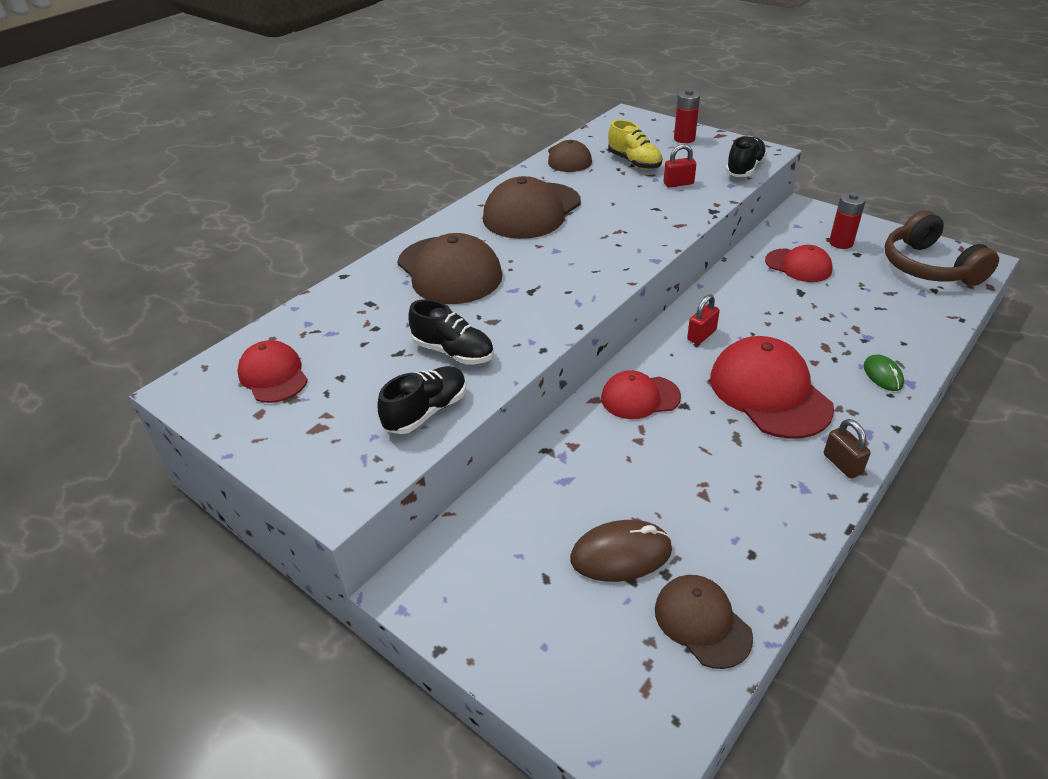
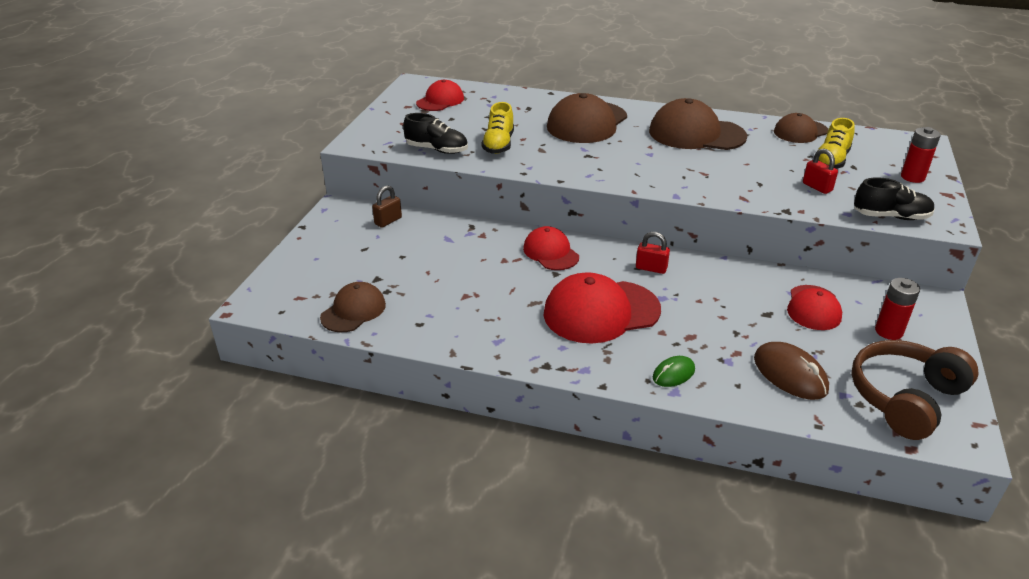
camera: 65 degrees right, 5 degrees down
black shoe [408,299,494,364] -> yellow shoe [482,102,514,154]
brown mouse [570,520,672,582] -> brown mouse moved to [754,342,829,400]
red cap [710,336,834,439] -> red cap turned 150 degrees counterclockwise [543,272,661,344]
brown padlock [824,419,871,478] -> brown padlock moved to [372,185,402,228]

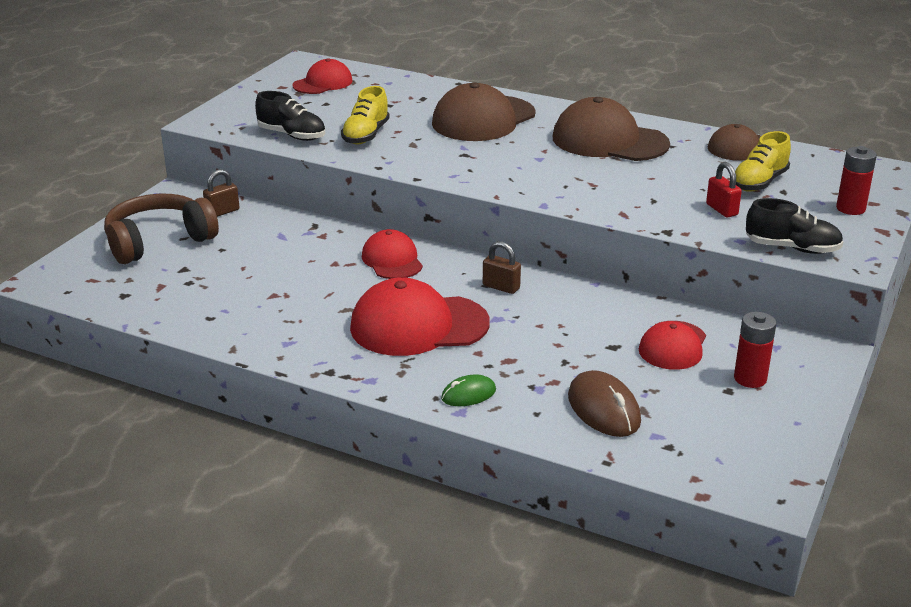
camera: 10 degrees right, 5 degrees down
brown cap [320,282,386,332] -> none
red padlock [636,232,670,274] -> brown padlock [483,241,521,294]
brown headphones [851,340,979,440] -> brown headphones moved to [104,193,219,264]

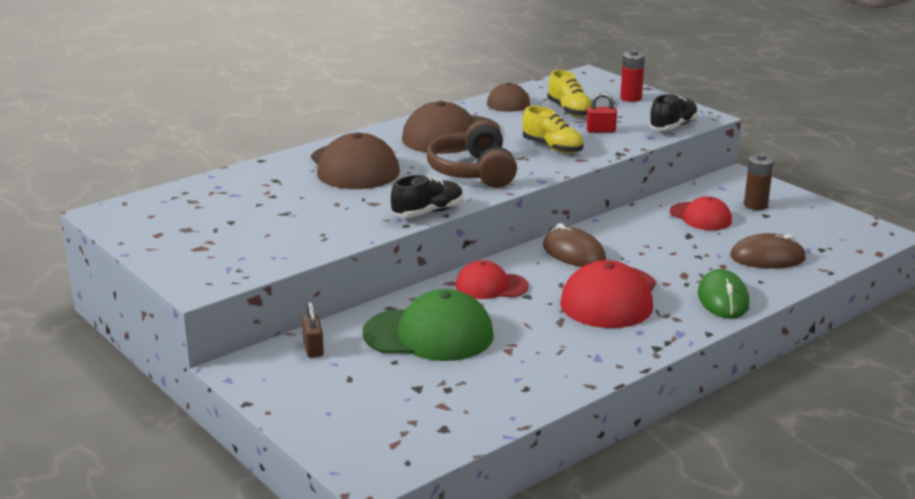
camera: 65 degrees left, 5 degrees down
brown headphones [104,193,219,264] -> brown headphones moved to [427,120,517,188]
black shoe [255,91,326,141] -> black shoe moved to [391,175,463,217]
red cap [293,58,353,94] -> none
yellow shoe [341,86,389,144] -> yellow shoe moved to [522,106,584,154]
green mouse [441,375,496,406] -> green mouse [698,269,749,319], size x1.66
brown padlock [483,241,521,294] -> brown mouse [543,223,606,267]
red battery [734,312,776,388] -> brown battery [744,154,774,210]
none -> green cap [363,289,494,361]

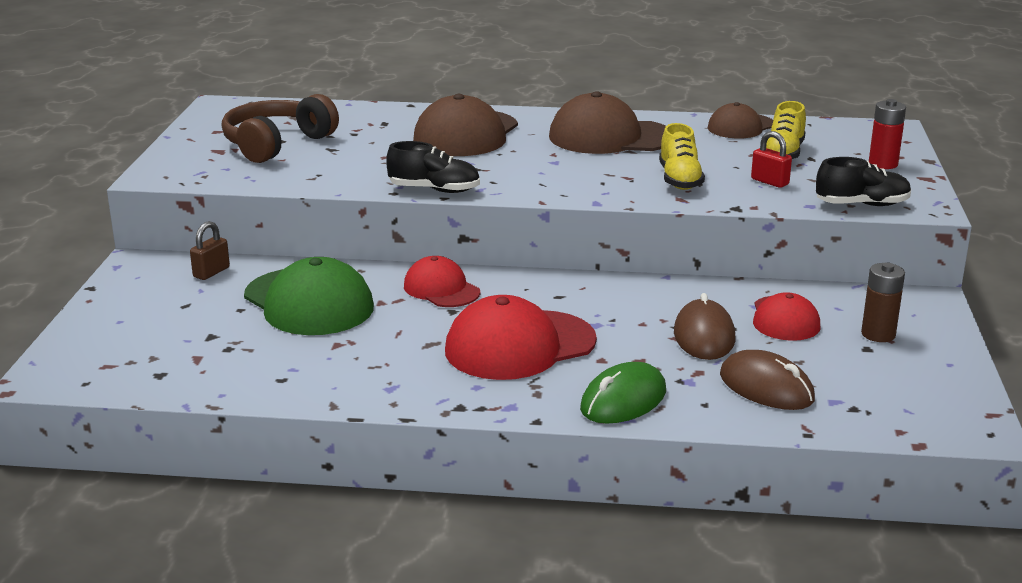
camera: 45 degrees right, 0 degrees up
brown headphones [427,120,517,188] -> brown headphones moved to [222,94,339,163]
brown mouse [543,223,606,267] -> brown mouse moved to [674,293,736,360]

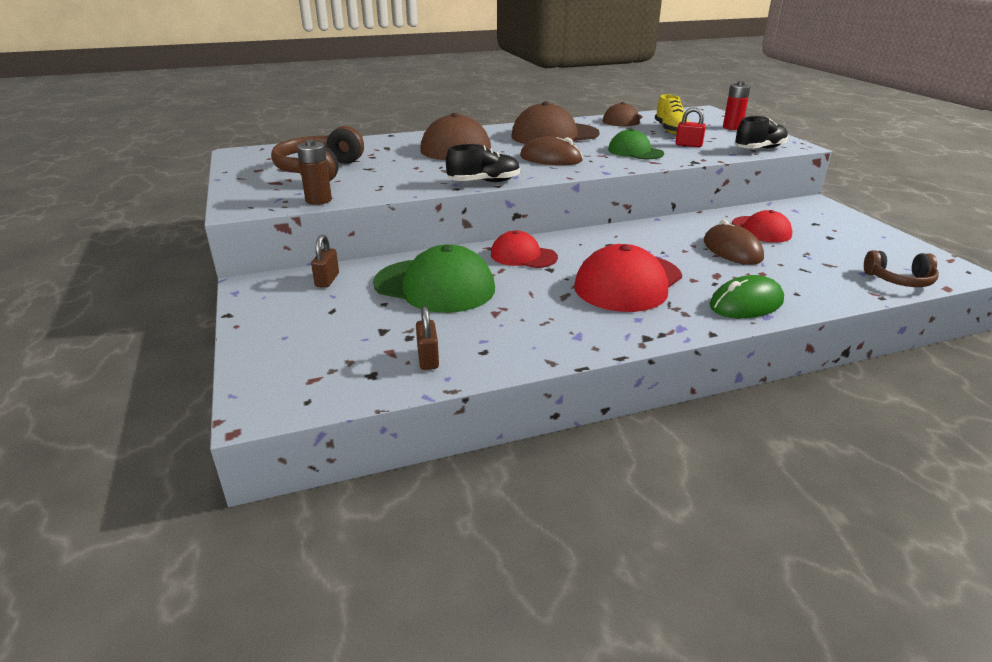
camera: 25 degrees left, 5 degrees up
green mouse [580,362,666,424] -> green mouse turned 45 degrees clockwise [709,275,784,318]
yellow shoe [659,123,705,190] -> green cap [608,128,664,159]
brown mouse [720,350,815,410] -> brown mouse moved to [520,136,583,165]
brown battery [861,262,905,342] -> brown battery moved to [297,140,332,205]
none -> brown padlock [416,306,439,370]
none -> brown headphones [864,250,939,287]

